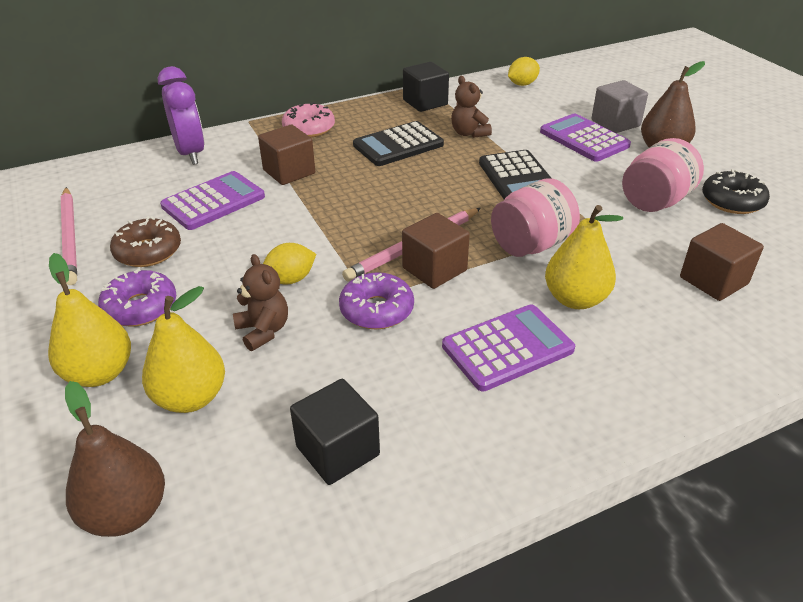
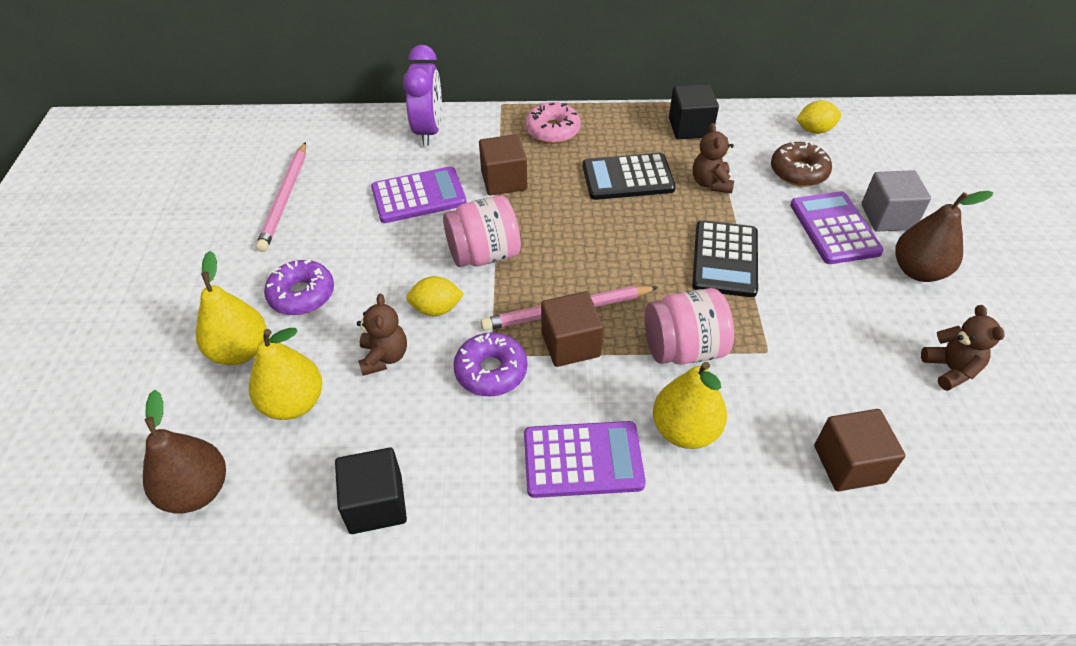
camera: 25 degrees right, 10 degrees up
brown donut [110,216,181,267] -> brown donut moved to [771,141,832,187]
pink jar [622,138,704,212] -> pink jar moved to [443,195,521,267]
black donut [702,169,770,214] -> brown teddy bear [921,305,1005,391]

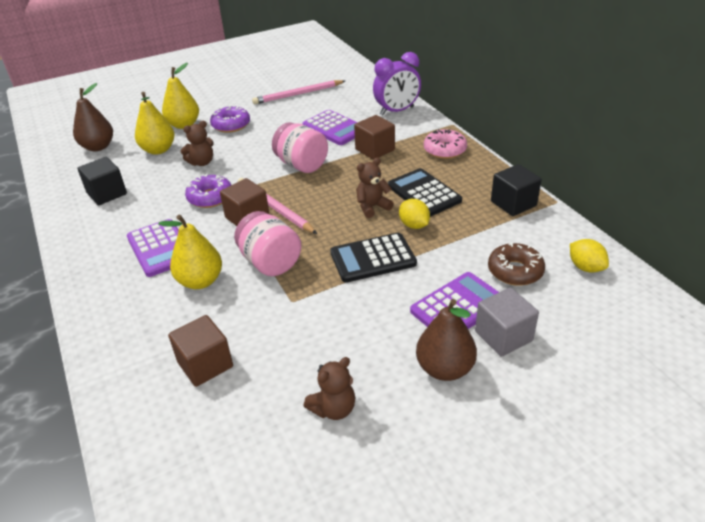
camera: 65 degrees right, 10 degrees down
yellow lemon [406,276,464,316] -> yellow lemon moved to [399,199,430,229]
brown teddy bear [693,123,734,193] -> brown teddy bear moved to [356,158,394,218]

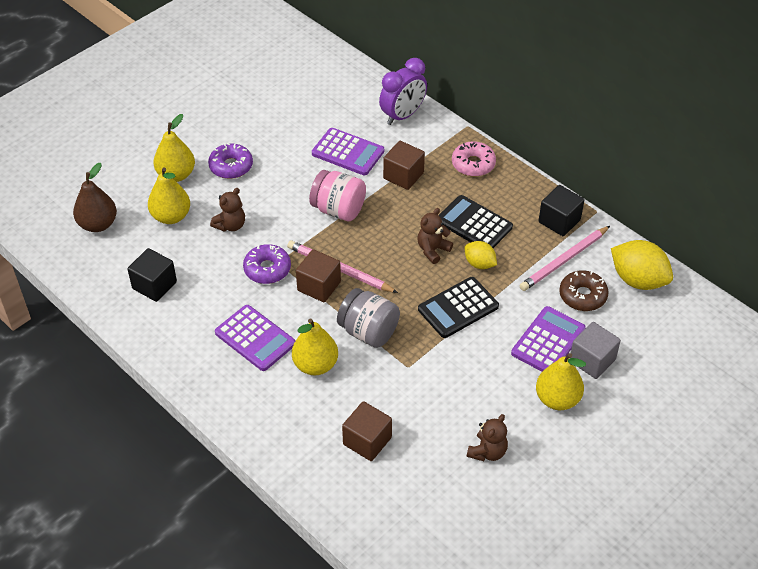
camera: 20 degrees left, 10 degrees up
pink jar [234,211,302,276] -> grey jar [337,288,400,348]
pink pencil [252,80,345,104] -> pink pencil moved to [520,226,610,291]
brown pear [416,299,477,381] -> yellow pear [536,353,586,410]
yellow lemon [570,239,609,273] -> yellow lemon [611,240,673,290], size x1.74

